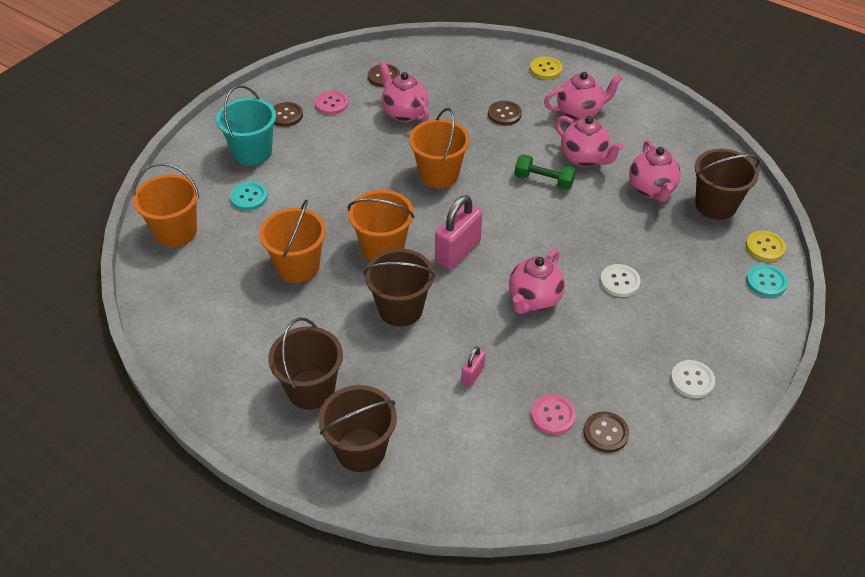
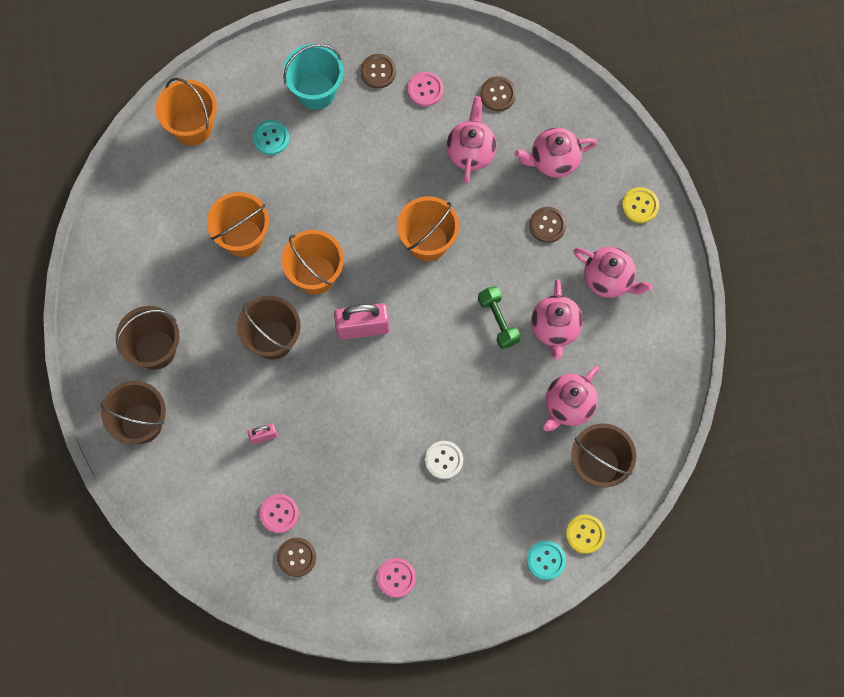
camera: 45 degrees right, 25 degrees up
pink teapot [509,249,565,314] -> pink teapot moved to [515,128,597,178]
white button [671,360,715,398] -> pink button [377,558,416,598]

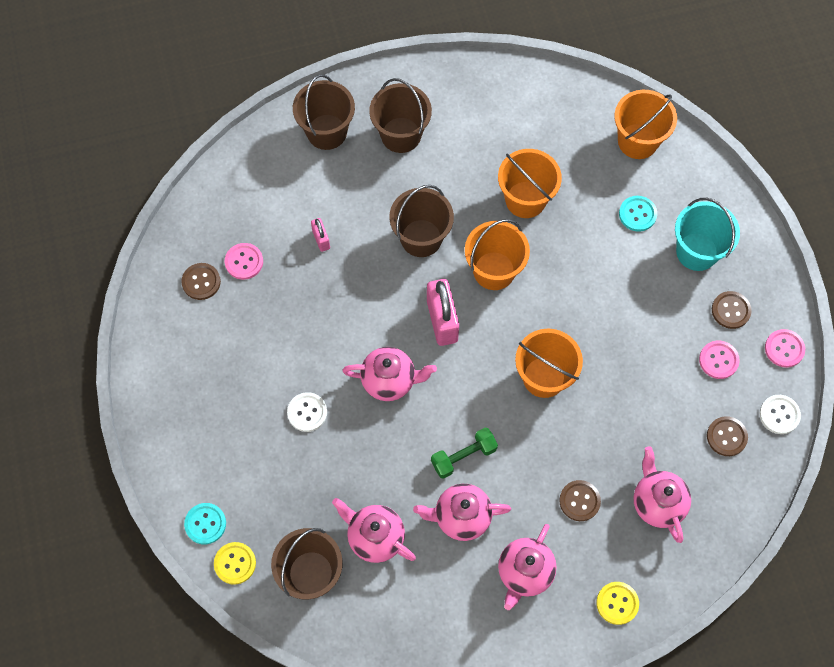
camera: 85 degrees right, 5 degrees down
pink button [377,558,416,598] -> pink button moved to [765,329,805,368]
pink teapot [446,96,497,184] -> pink teapot moved to [342,347,437,401]
none -> white button [760,395,801,434]

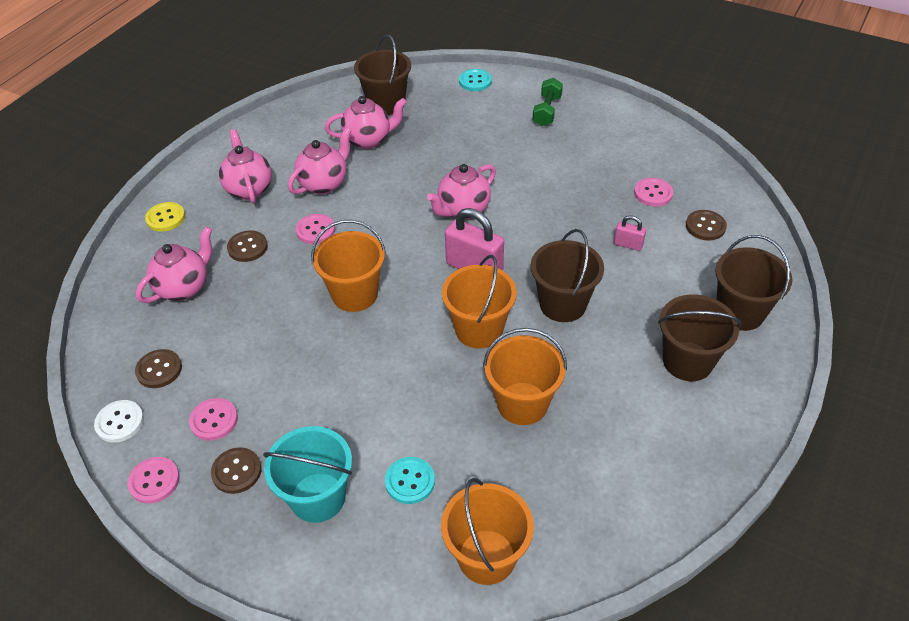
camera: 135 degrees right, 20 degrees down
brown button [181,263,221,300] -> brown button moved to [686,210,727,241]
yellow button [214,542,256,584] -> none
white button [287,392,327,432] -> none
green dumbbell [431,428,498,479] -> green dumbbell moved to [533,78,563,126]
pink teapot [634,446,691,543] -> pink teapot turned 75 degrees counterclockwise [136,226,212,303]
none -> pink button [296,214,335,244]

